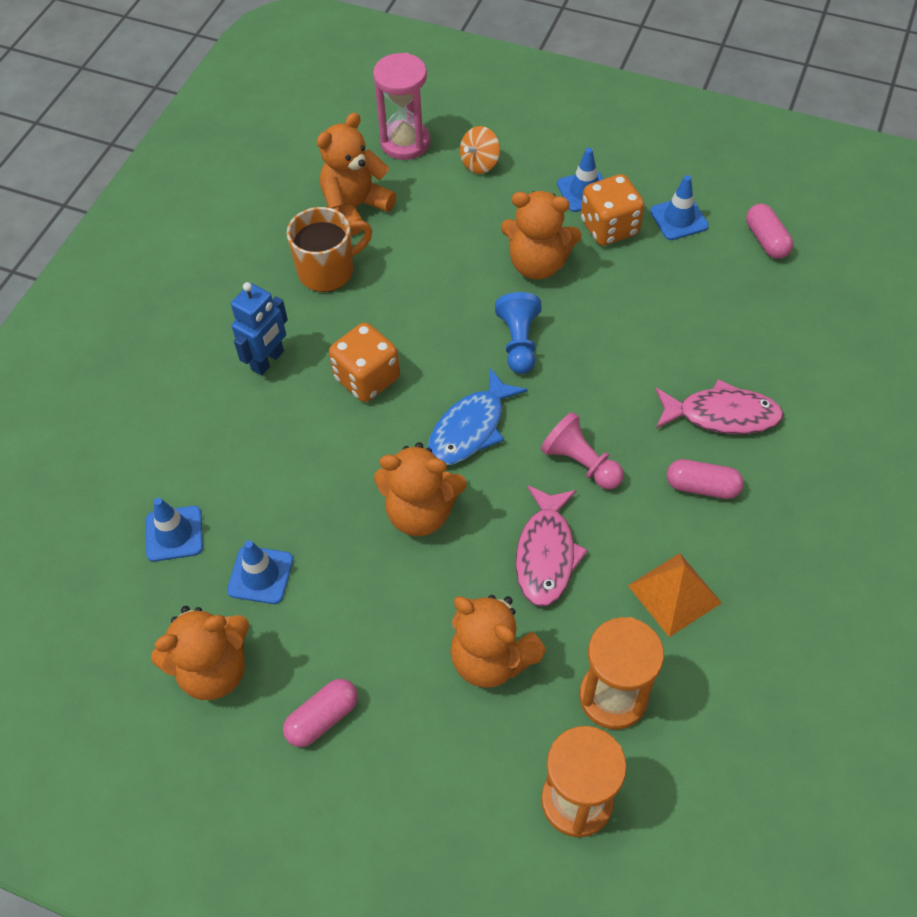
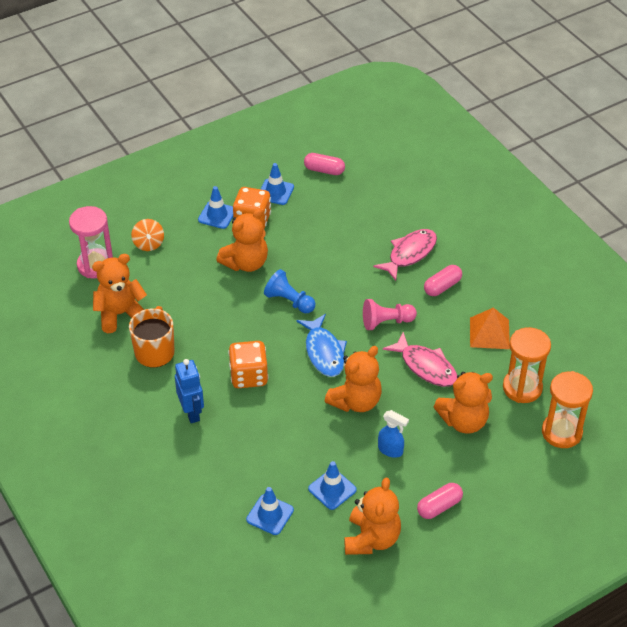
camera: 55 degrees left, 10 degrees down
pink capsule [283,679,358,747] -> pink capsule turned 60 degrees clockwise [417,483,463,519]
orange teddy bear [317,113,396,235] -> orange teddy bear turned 75 degrees clockwise [92,254,147,333]
none -> blue spray bottle [378,410,409,458]

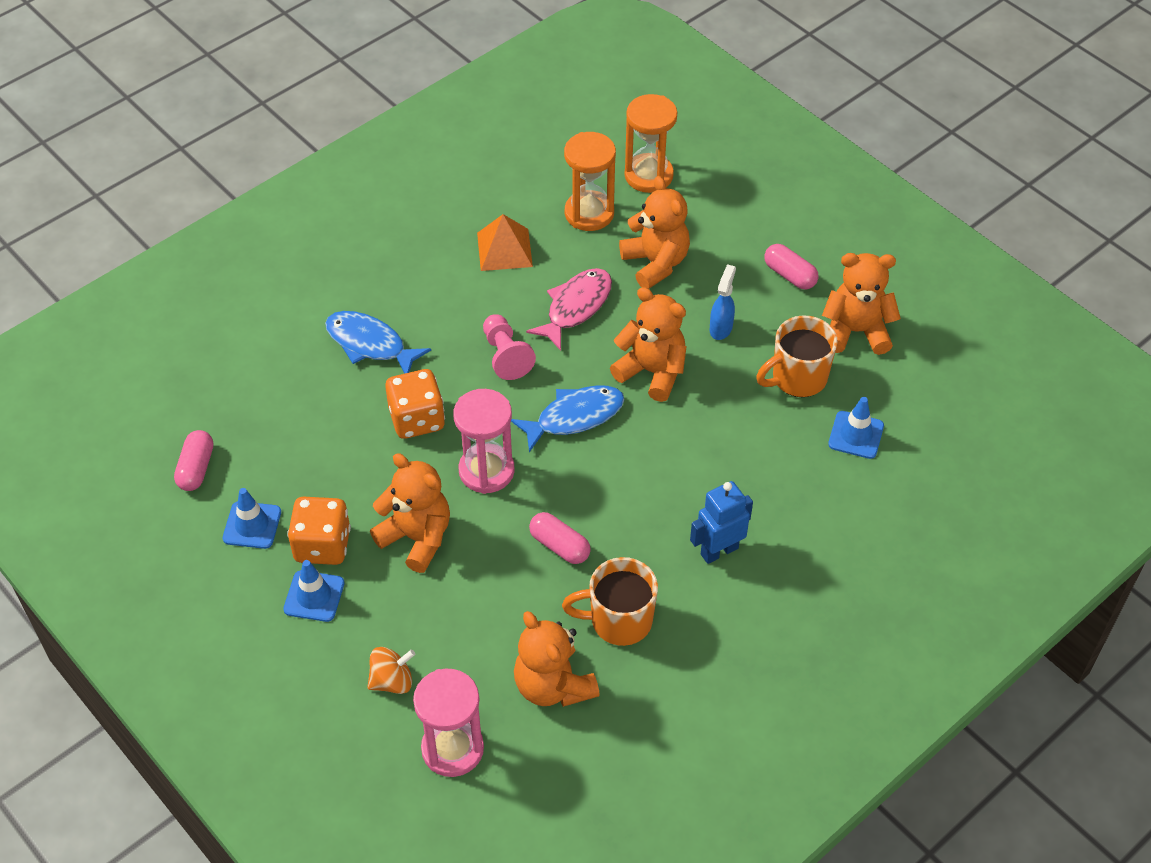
camera: 100 degrees left, 5 degrees up
orange dice [228,341,268,388] -> orange dice moved to [385,369,445,439]
blue pawn [264,269,315,313] -> pink hourglass [453,389,515,494]
blue traffic cone [308,461,357,510] -> orange mug [756,315,837,397]
pink fish [373,229,437,281] -> blue fish [325,311,431,374]
pink capsule [424,265,462,296] -> pink capsule moved to [529,512,591,564]

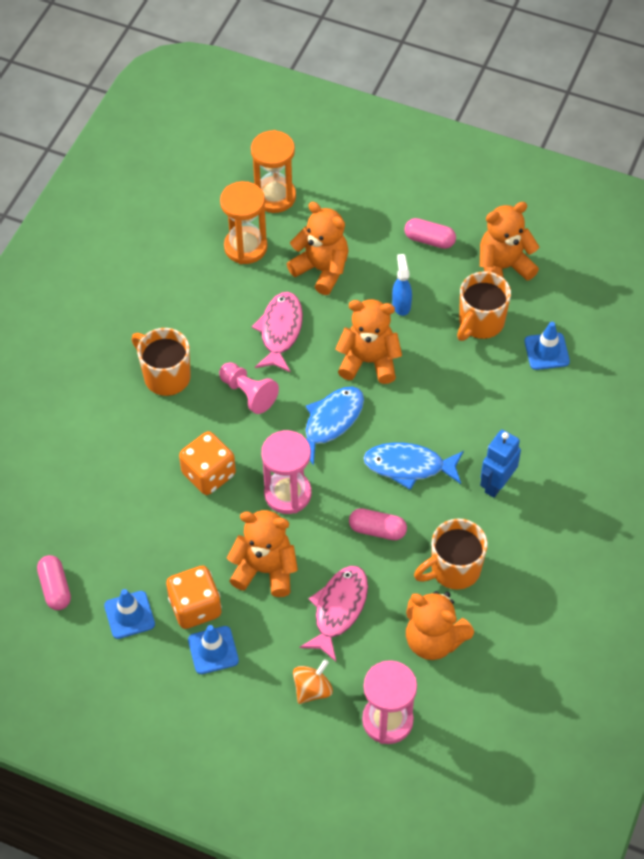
camera: 25 degrees left, 5 degrees up
blue fish [325,311,431,374] -> blue fish moved to [363,442,464,490]
orange pyramid [477,214,533,271] -> none
none -> orange mug [131,328,191,396]
none -> pink fish [299,566,368,662]

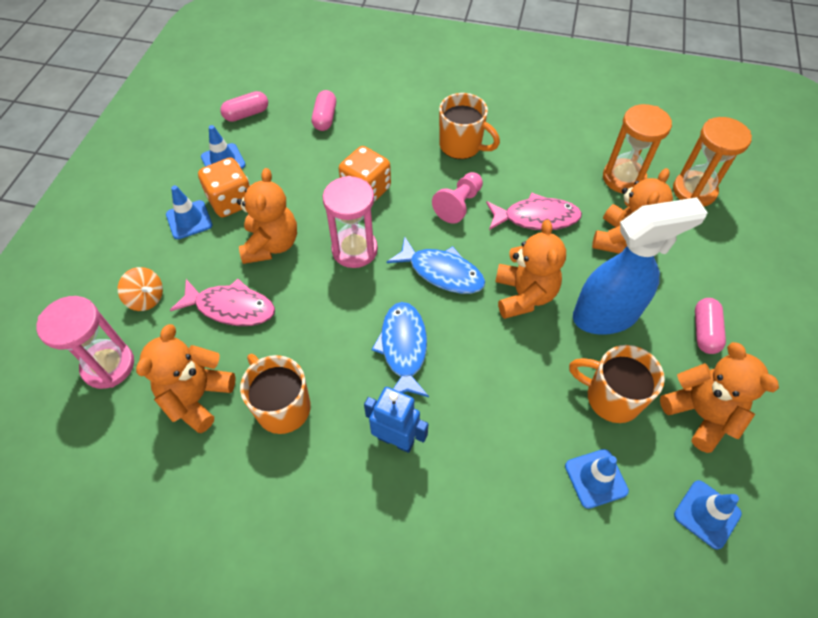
camera: 80 degrees right, 0 degrees up
orange mug [131,328,191,396] -> orange mug turned 90 degrees clockwise [439,93,500,159]
pink capsule [349,508,407,540] -> pink capsule moved to [312,90,336,131]
blue spray bottle [392,254,412,316] -> blue spray bottle [573,197,708,335], size x2.23
none -> blue traffic cone [674,480,742,549]

